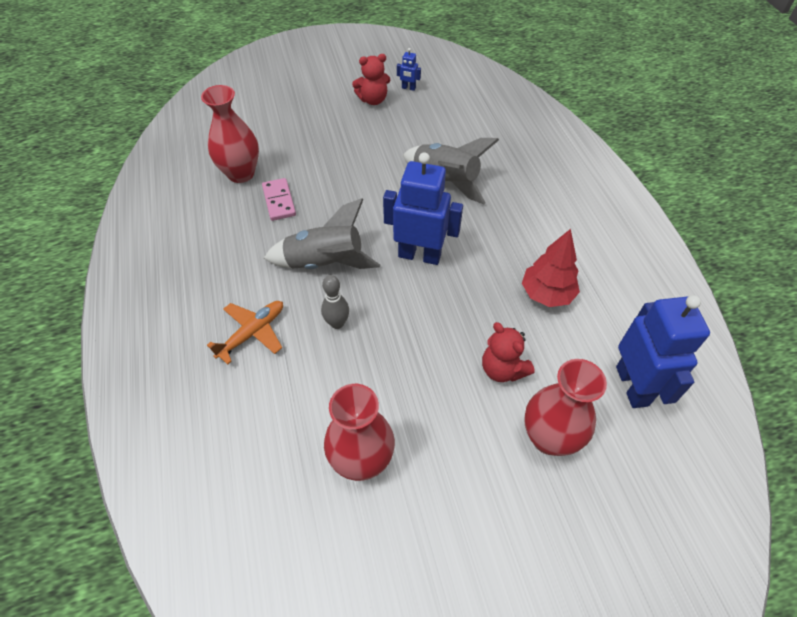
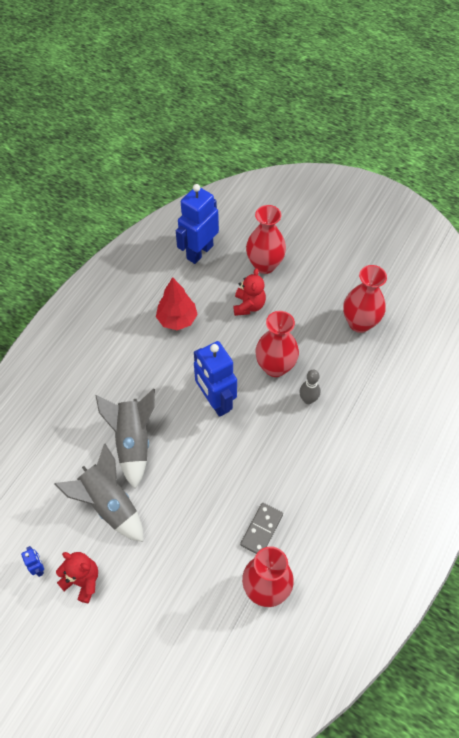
camera: 135 degrees left, 5 degrees up
orange plane [207,301,283,365] -> none
pink domino [262,178,296,221] -> grey domino [240,503,283,554]
grey rocket [264,198,380,269] -> grey rocket moved to [54,444,143,542]
none -> red vase [255,311,299,377]

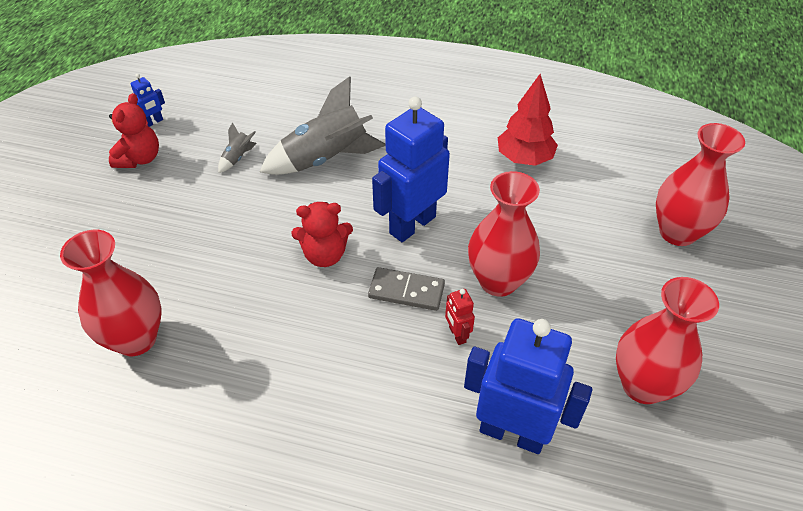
camera: 75 degrees right, 10 degrees down
grey rocket [54,444,143,542] -> grey rocket [218,122,256,173], size x0.42
blue robot [176,184,219,264] -> blue robot moved to [464,318,592,454]
red teddy bear [233,268,266,316] -> red teddy bear moved to [291,202,353,267]
grey domino [240,503,283,554] -> grey domino moved to [368,267,445,311]
grey bowling pin [299,370,320,404] -> red robot [445,289,475,345]

